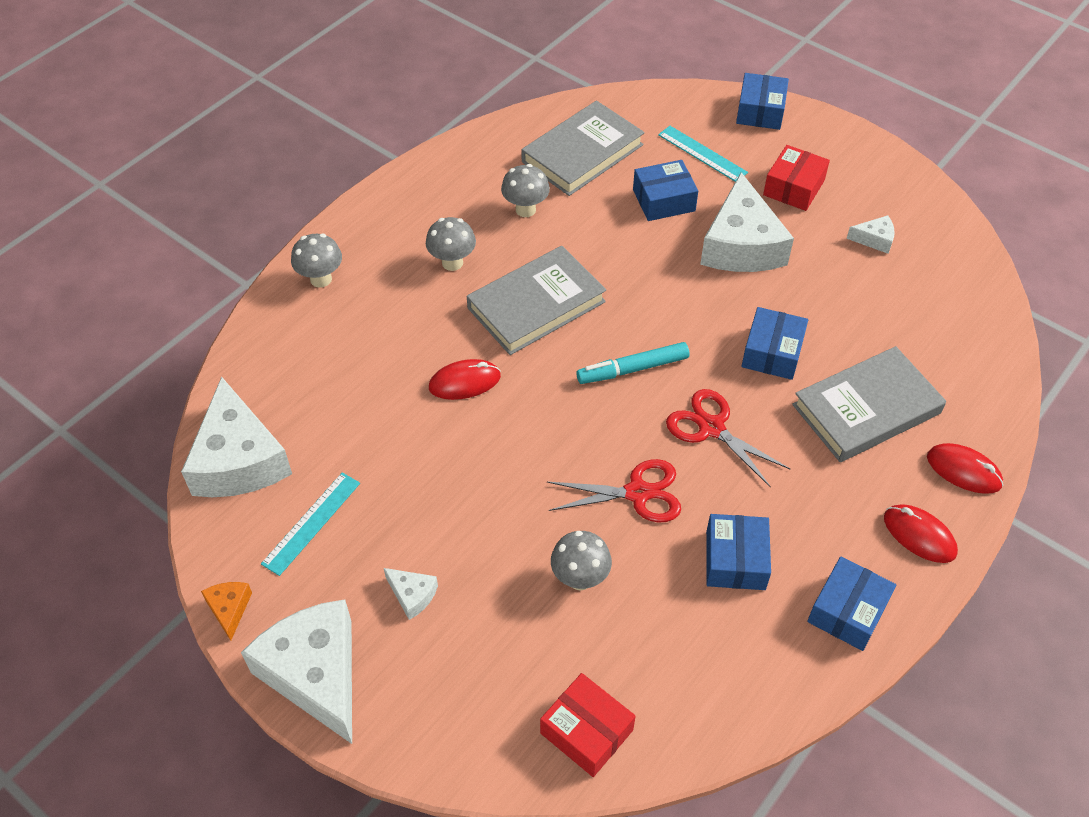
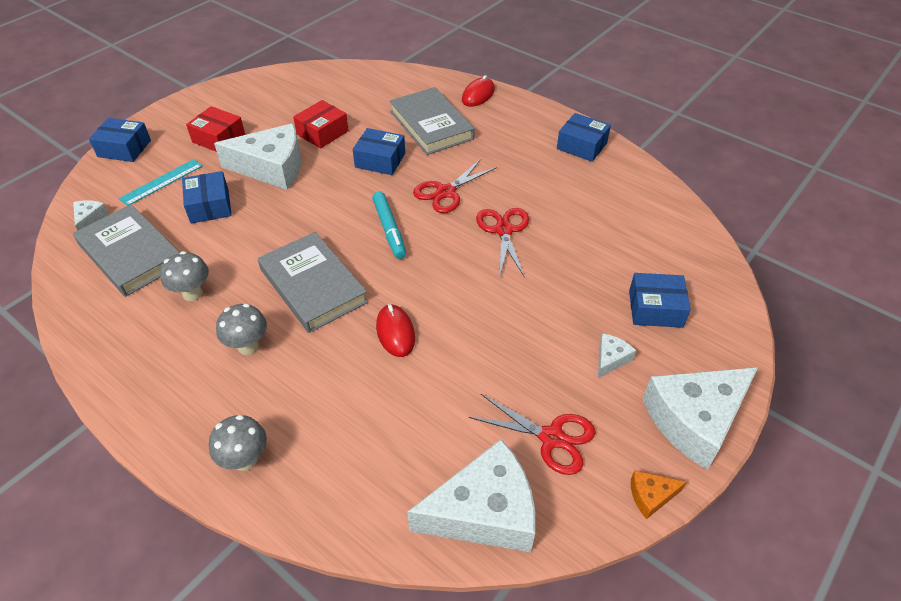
camera: 90 degrees left, 5 degrees down
turquoise ruler [261,472,360,576] -> red scissors [469,394,596,475]
red box [540,673,636,777] -> red box moved to [293,100,349,148]
grey mushroom [551,531,612,590] -> none
blue box [706,514,771,590] -> blue box moved to [629,273,691,328]
white cheese [846,215,895,254] -> white cheese moved to [73,200,109,230]
red mouse [884,504,958,563] -> none

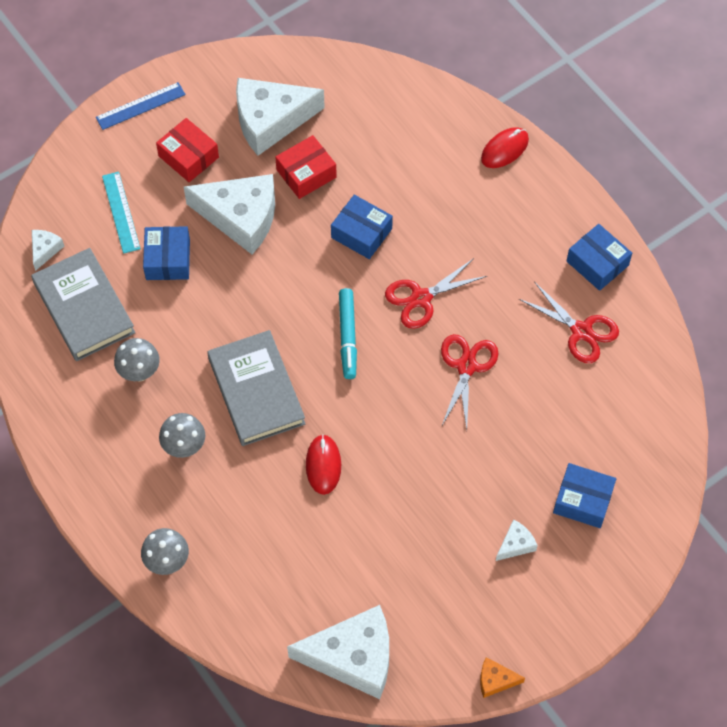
camera: 15 degrees right, 15 degrees up
blue box [89,118,151,162] -> none
turquoise ruler [119,159,203,206] -> turquoise ruler turned 75 degrees counterclockwise [102,172,140,254]
grey book [389,87,475,155] -> none
red scissors [469,394,596,475] -> red scissors moved to [519,283,619,363]
white cheese [643,367,758,470] -> white cheese moved to [236,78,325,156]
none -> blue ruler [96,82,186,130]

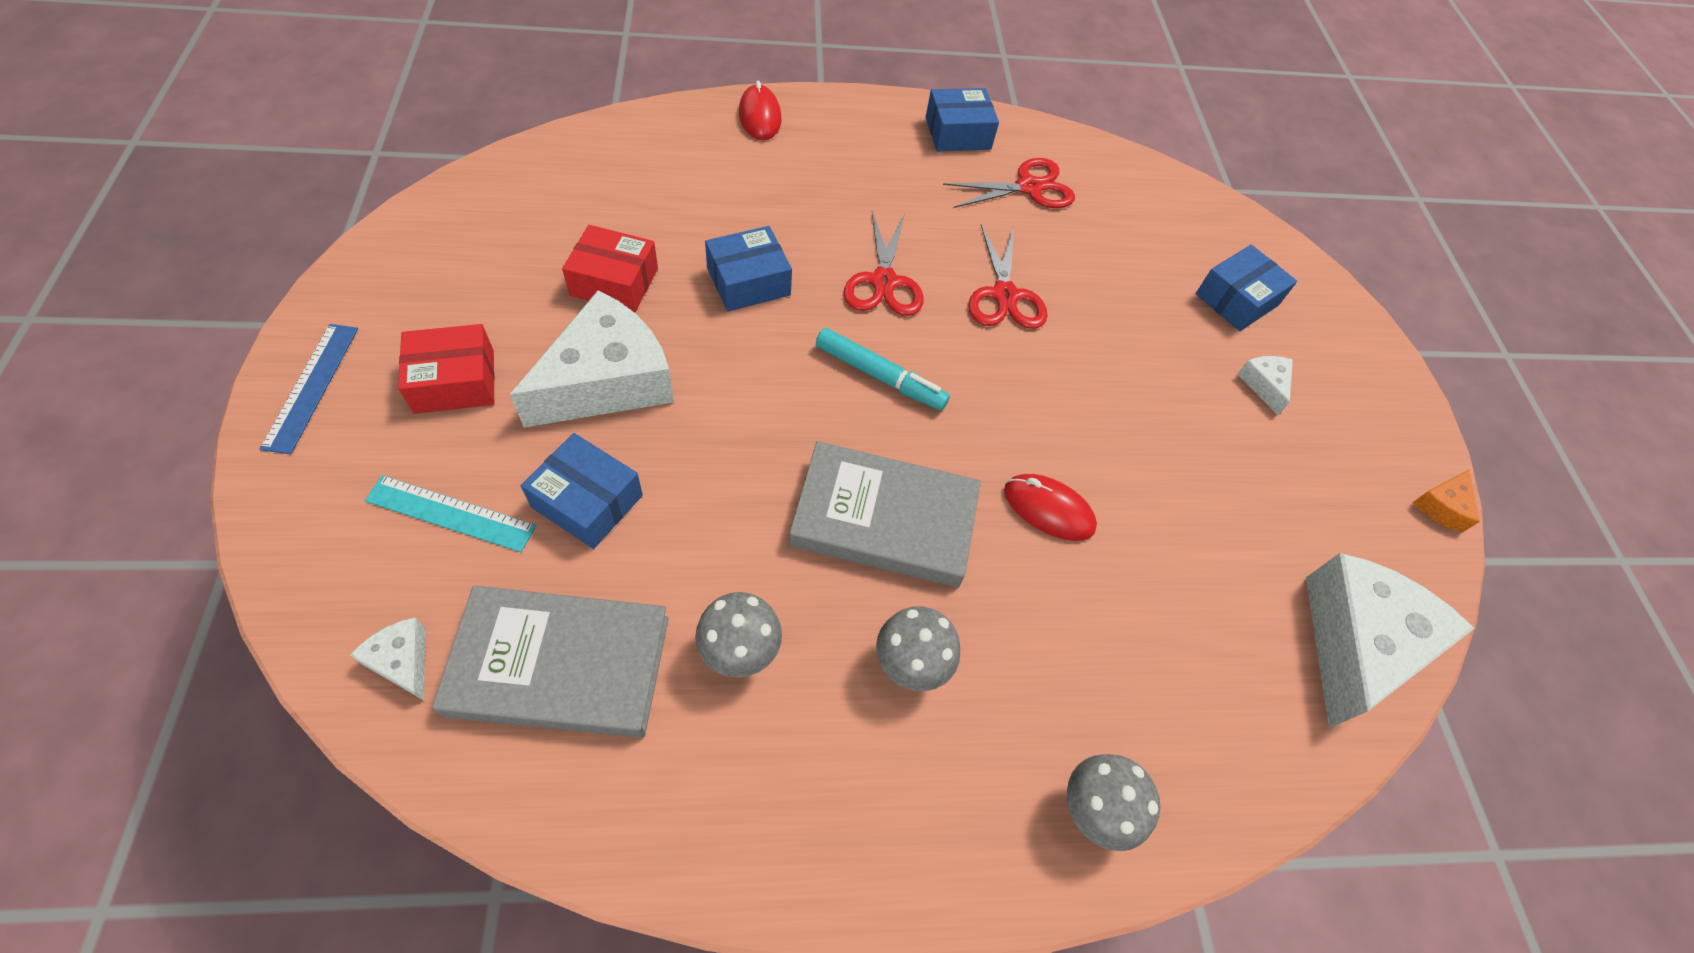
camera: 65 degrees left, 5 degrees down
white cheese [236,78,325,156] -> none
red box [275,135,337,199] -> red box turned 75 degrees counterclockwise [562,225,658,313]
red scissors [441,334,498,429] -> red scissors turned 135 degrees counterclockwise [968,224,1048,329]

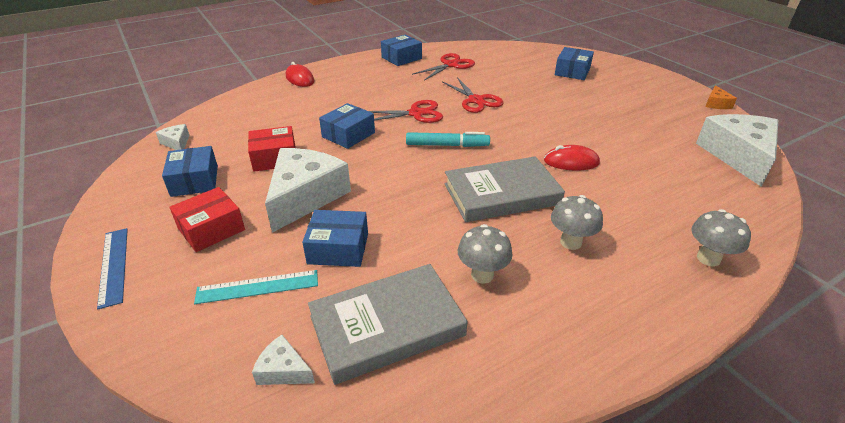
camera: 20 degrees left, 20 degrees down
red scissors [844,211,924,316] -> red scissors turned 75 degrees counterclockwise [369,100,443,123]
white cheese [1237,356,1293,415] -> white cheese moved to [156,124,189,150]
none -> blue box [162,146,218,197]

